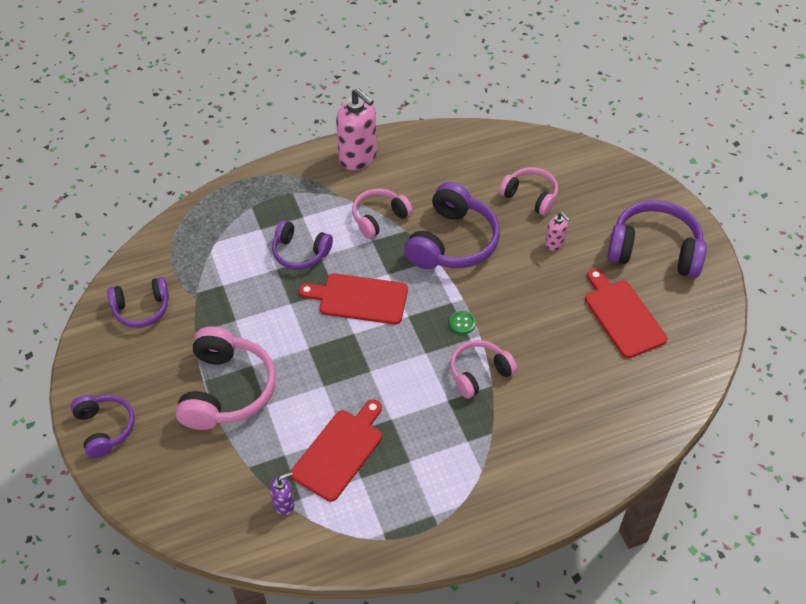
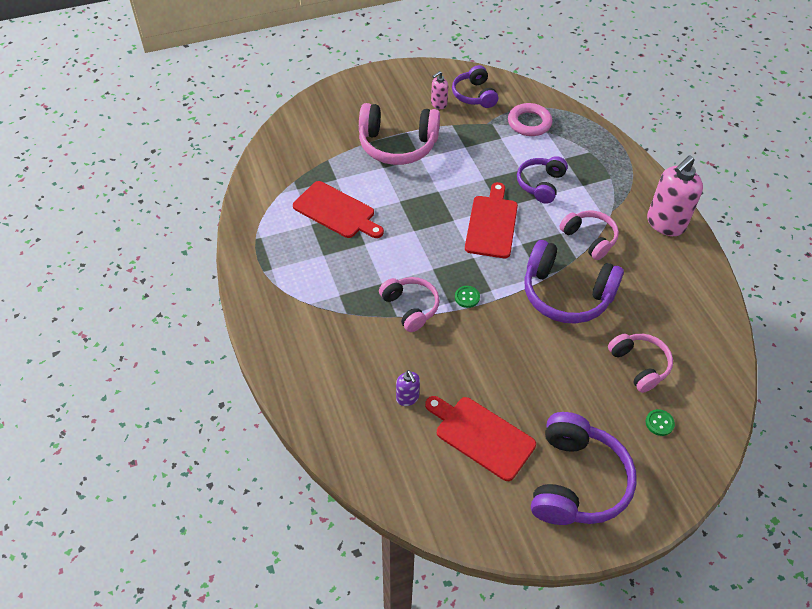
camera: 90 degrees right, 0 degrees up
purple headphones [71,395,135,458] -> none
purple soap dispenser [270,472,294,515] -> purple soap dispenser moved to [396,370,420,406]
pink headphones [499,167,558,216] -> pink headphones turned 60 degrees counterclockwise [608,334,673,393]
pink soap dispenser [545,212,570,251] -> pink soap dispenser moved to [431,71,448,109]
red cutting board [585,268,667,358] -> red cutting board turned 120 degrees counterclockwise [425,396,536,481]
none -> pink ring [508,103,552,136]
none -> green button [646,409,675,436]

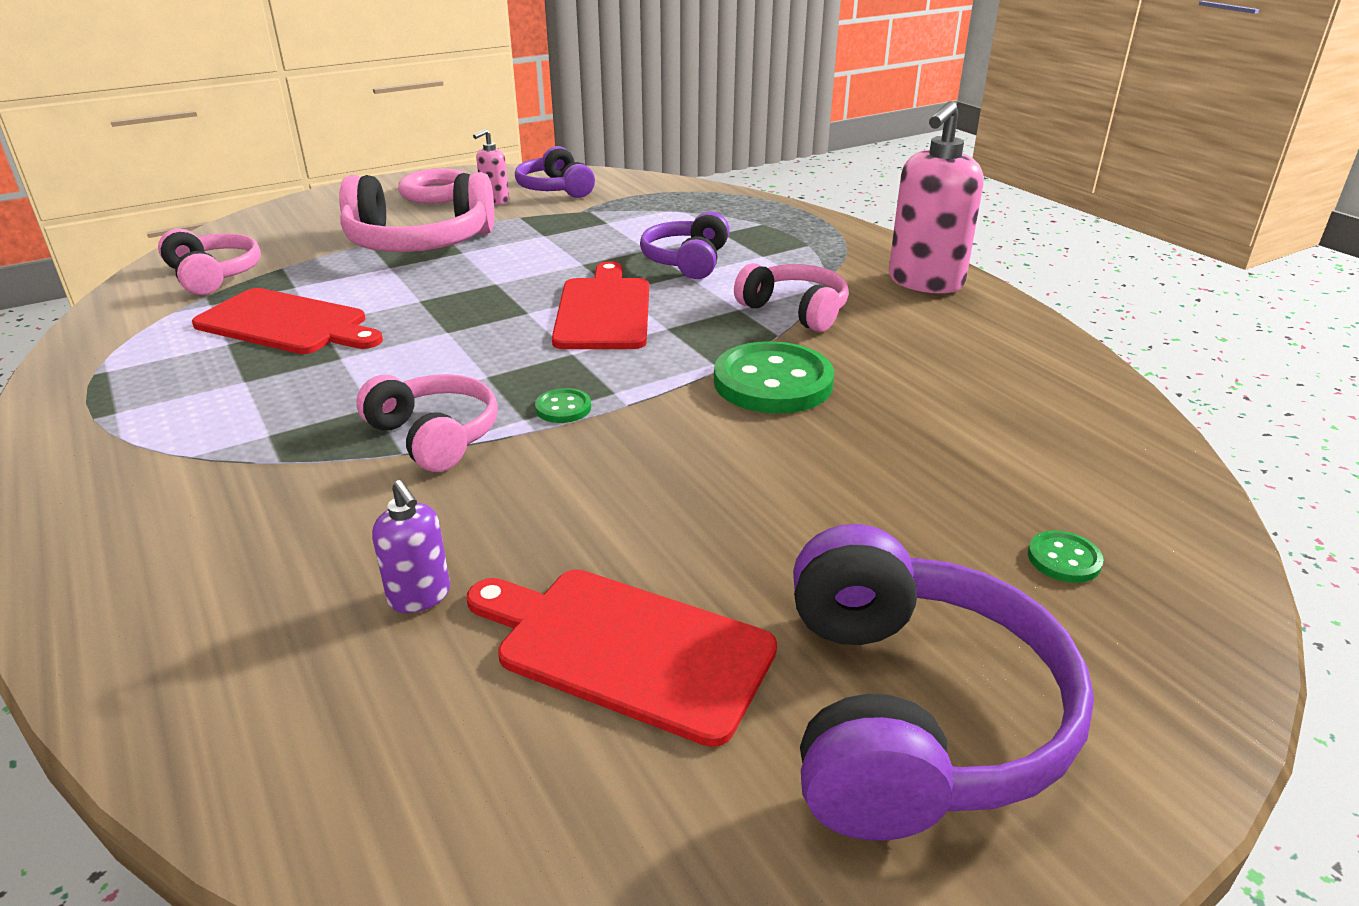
camera: 10 degrees left, 20 degrees down
pink ring [508,103,552,136] -> pink ring moved to [398,168,465,204]
purple headphones [524,240,624,324] -> green button [714,341,834,414]
pink headphones [608,334,673,393] -> pink headphones moved to [158,229,261,295]

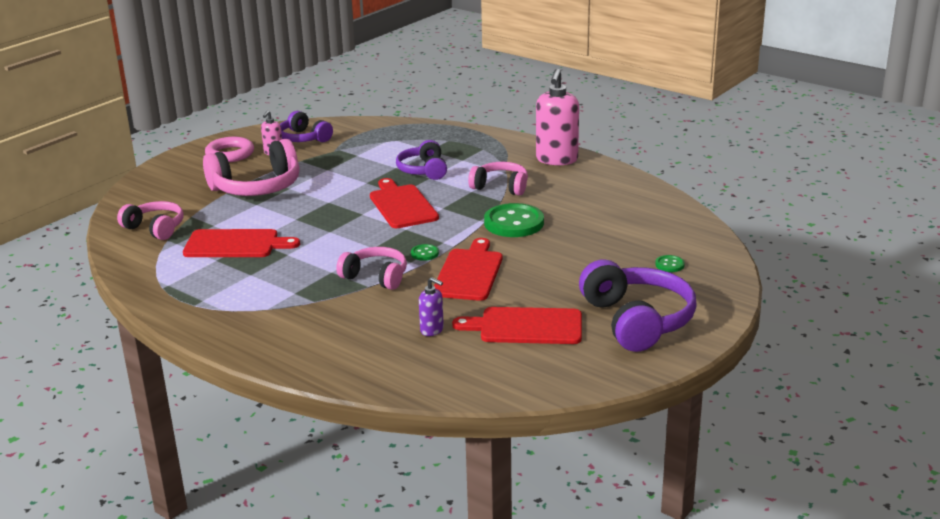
camera: 20 degrees left, 5 degrees down
none -> red cutting board [434,238,502,301]

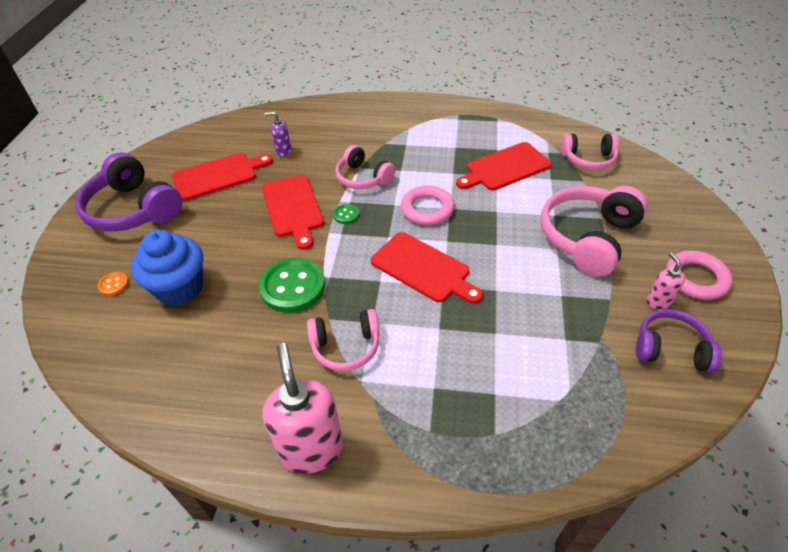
camera: 150 degrees right, 20 degrees up
pink headphones [336,247,407,290] -> pink headphones turned 45 degrees clockwise [335,145,395,189]
purple headphones [396,140,447,180] -> none
green button [655,255,685,272] -> orange button [98,272,129,296]
none -> blue cupcake [131,229,203,306]
none -> pink ring [401,185,455,225]

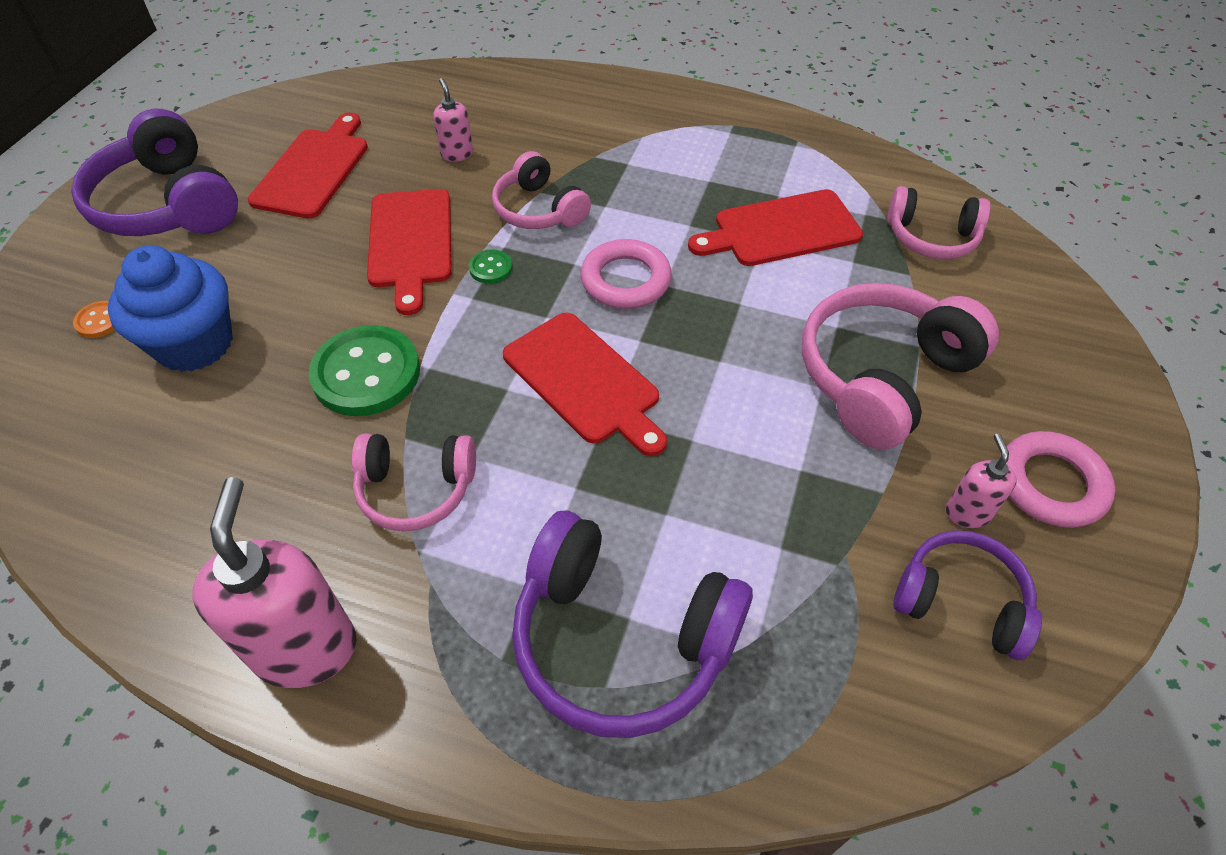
camera: 10 degrees right, 5 degrees up
red cutting board [172,153,273,201] -> red cutting board turned 60 degrees counterclockwise [248,113,368,219]
purple soap dispenser [265,111,291,156] -> none
none -> pink soap dispenser [433,78,473,162]
none -> purple headphones [512,511,753,738]

